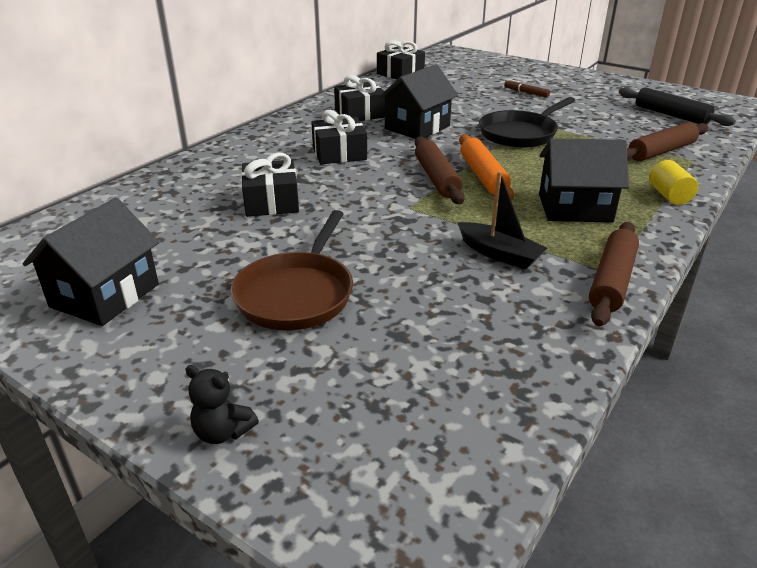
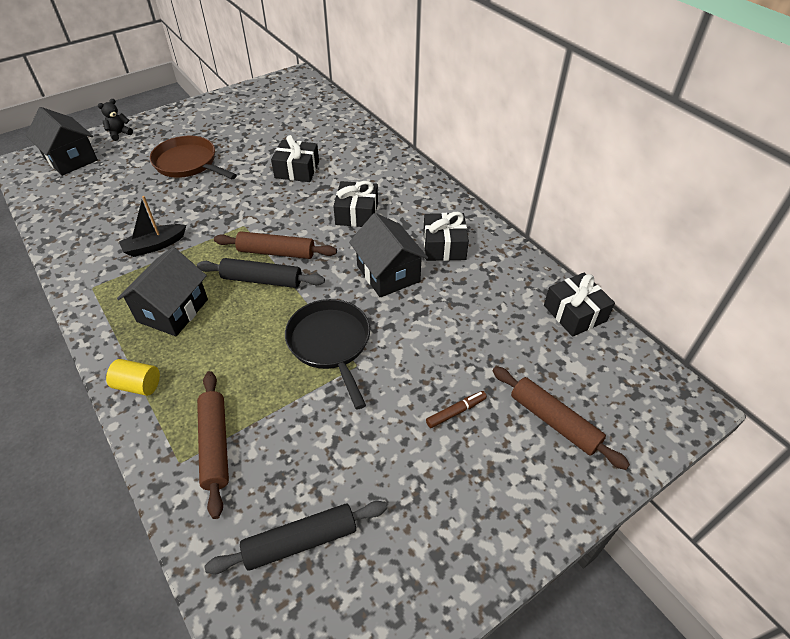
camera: 110 degrees right, 15 degrees up
black house [22,197,159,326] -> black house moved to [26,107,98,176]
orange rolling pin [459,134,514,201] -> black rolling pin [197,258,325,288]
brown rolling pin [589,222,639,326] -> brown rolling pin moved to [492,366,630,470]

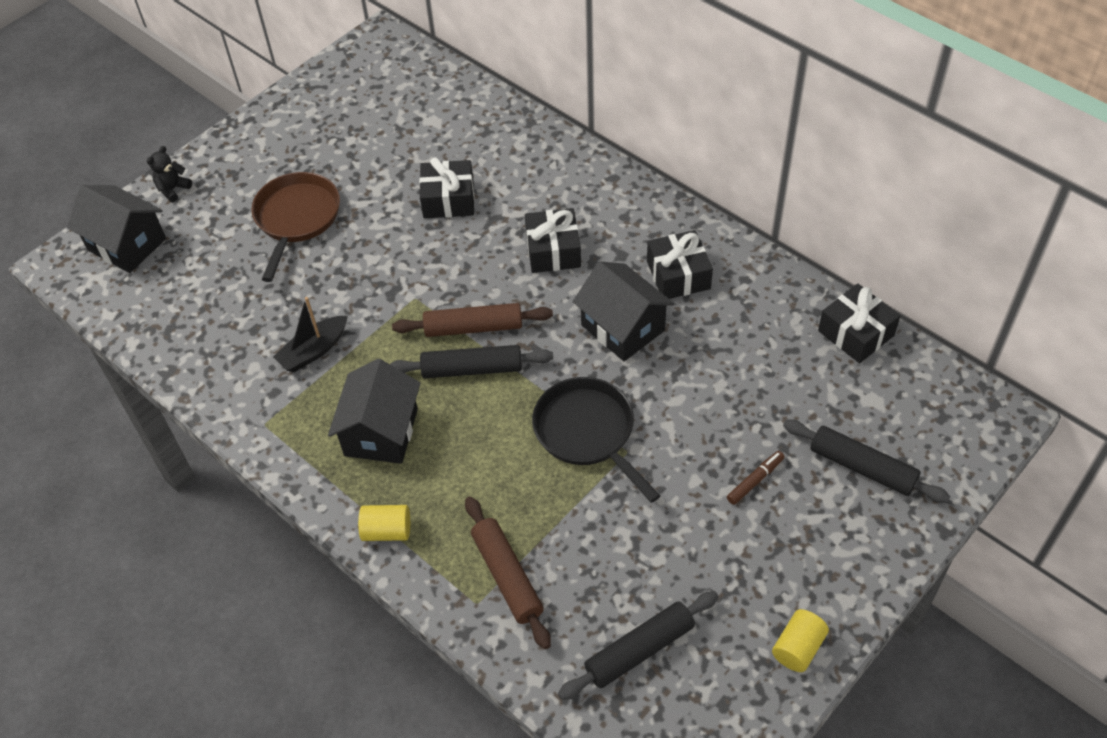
camera: 10 degrees left, 5 degrees up
brown pan [150,136,237,179] -> brown pan turned 75 degrees clockwise [252,172,340,282]
brown rolling pin [492,366,630,470] -> black rolling pin [783,419,950,503]
none -> yellow cylinder [772,609,829,672]

